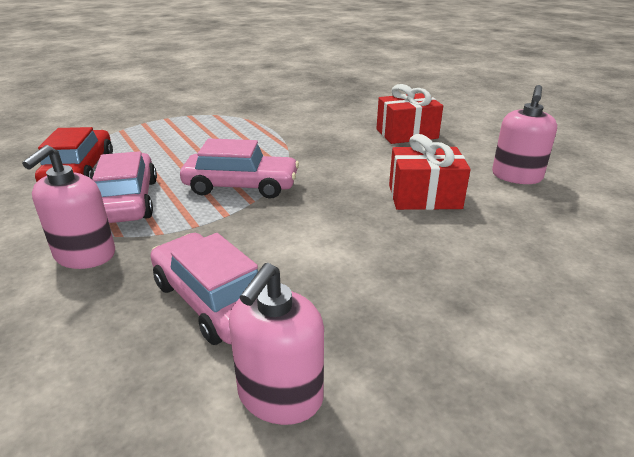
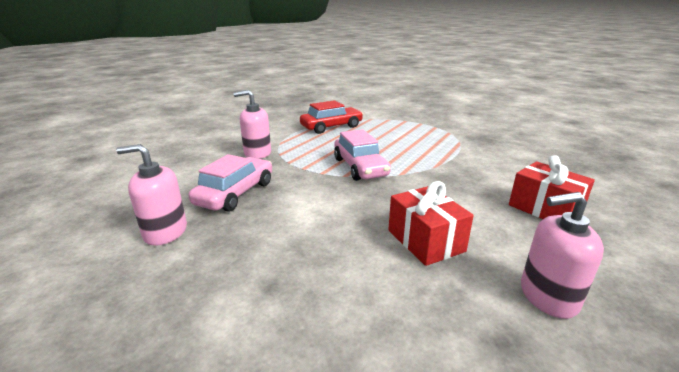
camera: 65 degrees right, 5 degrees down
pink car [92,151,157,223] -> none

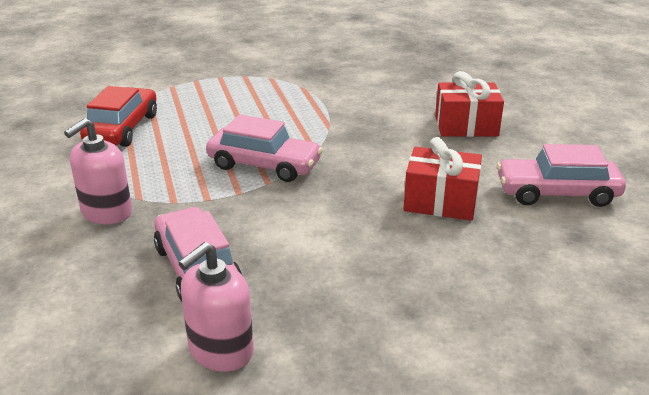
camera: 50 degrees left, 5 degrees up
pink soap dispenser [521,192,604,319] -> pink car [497,144,626,207]

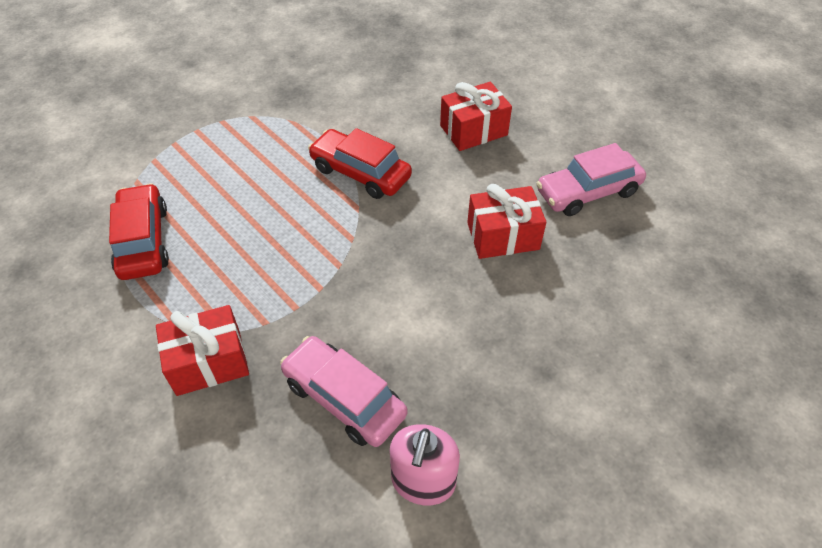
camera: 25 degrees left, 20 degrees up
pink soap dispenser [64,118,132,225] -> red gift [156,305,249,396]
pink car [206,114,323,182] -> none
none -> red car [308,128,412,199]

